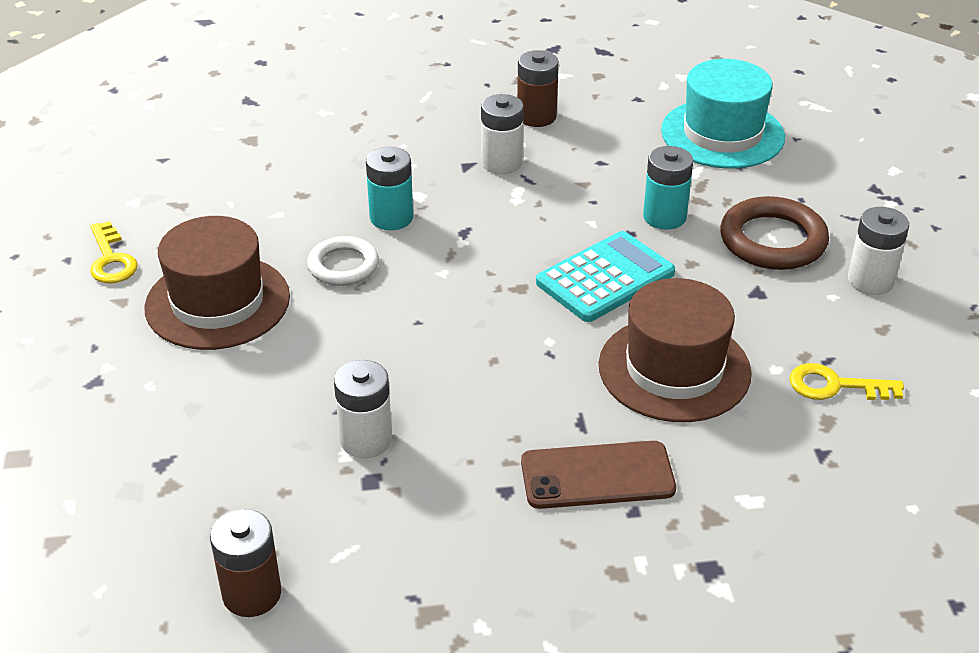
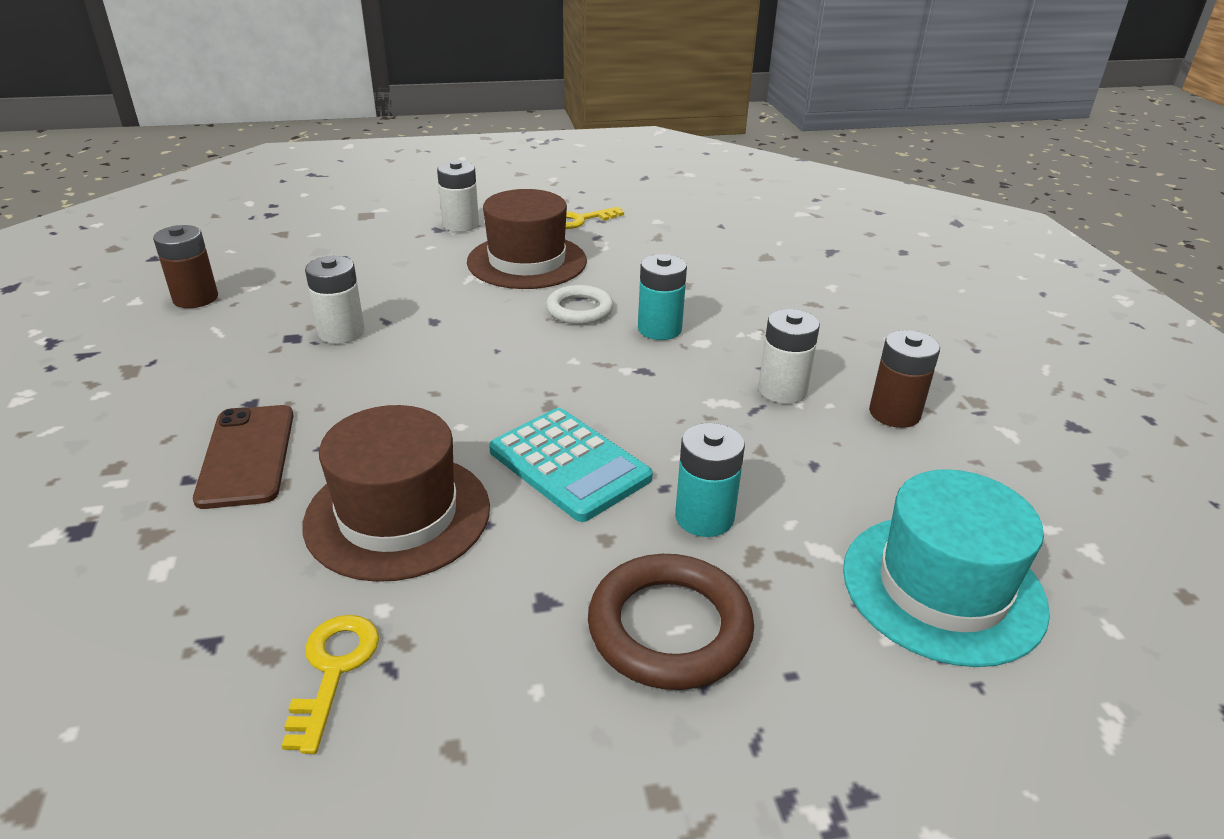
camera: 85 degrees right, 5 degrees down
white battery [848,207,909,295] -> white battery moved to [437,160,479,232]

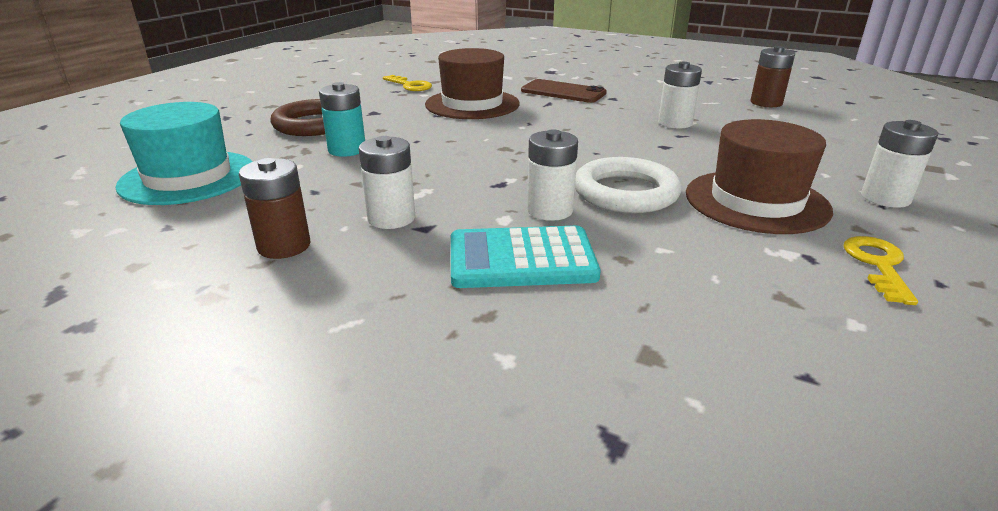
camera: 130 degrees right, 5 degrees down
turquoise calculator [489,408,653,522] -> turquoise calculator moved to [451,226,601,288]
white ring [546,285,614,324] -> white ring [575,157,682,213], size x1.54
turquoise battery [638,254,687,340] -> white battery [527,129,578,221]

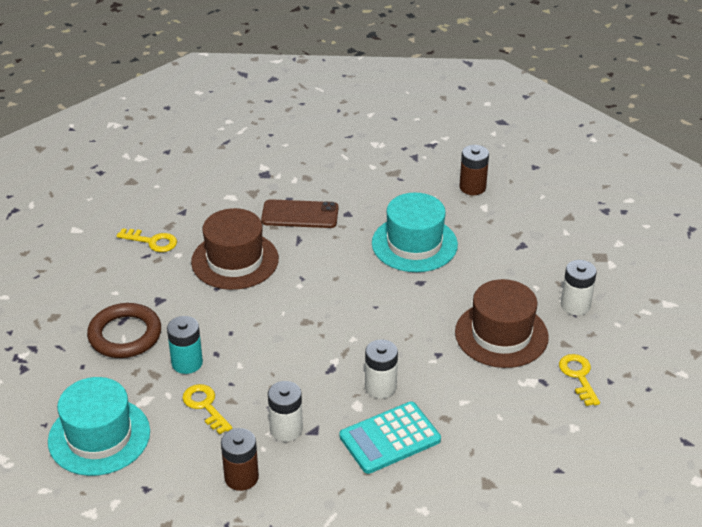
camera: 25 degrees left, 10 degrees up
white ring [575,157,682,213] -> none
white battery [658,62,702,129] -> turquoise hat [372,193,458,272]
none -> yellow key [183,384,232,435]

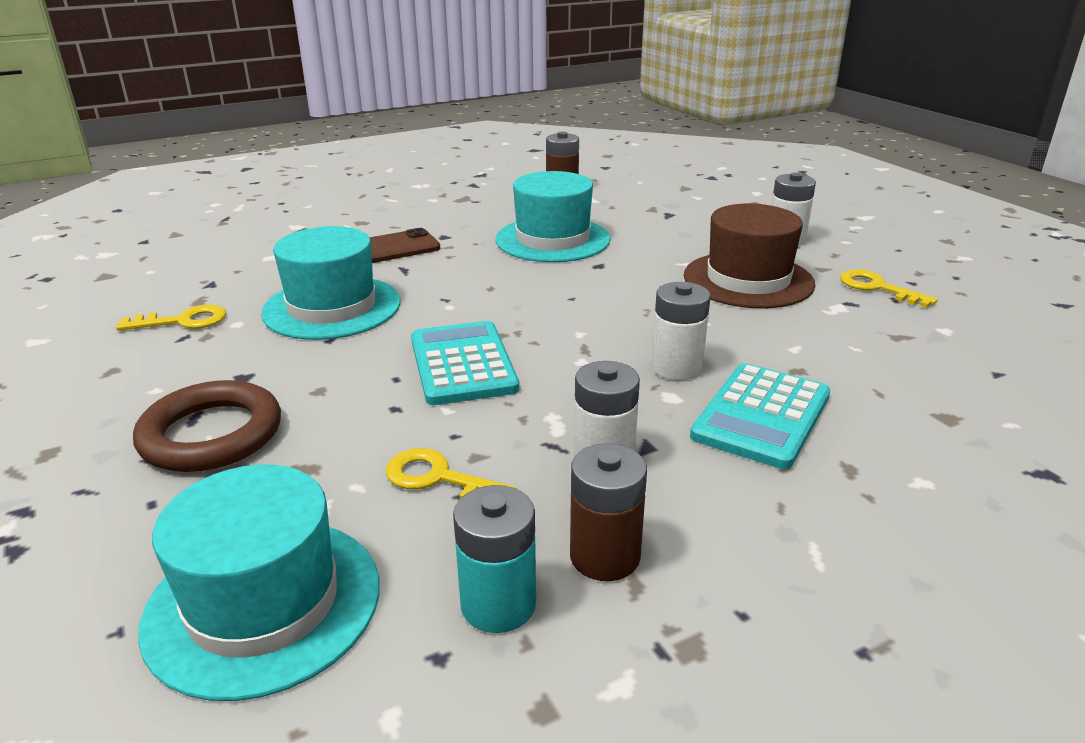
camera: 30 degrees left, 10 degrees down
turquoise battery [167,316,203,374] -> turquoise battery moved to [453,485,536,633]
brown hat [191,208,279,290] -> turquoise hat [261,226,401,340]
none -> turquoise calculator [411,321,519,405]

